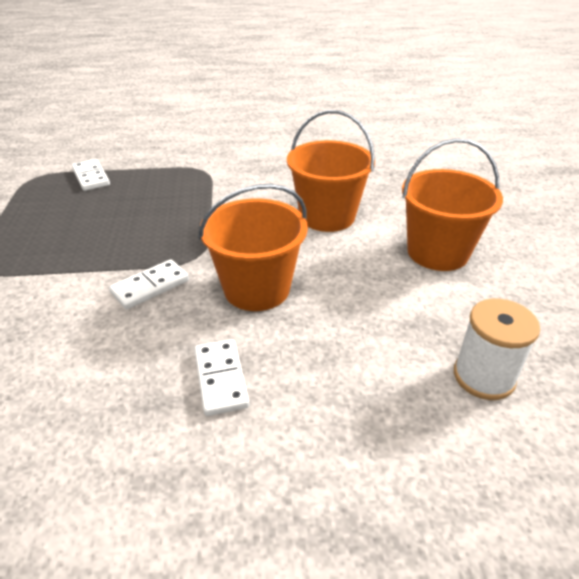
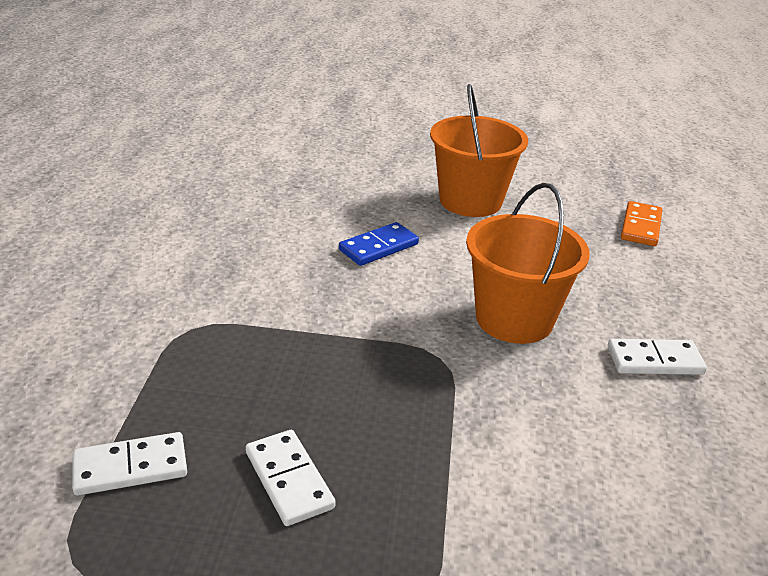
camera: 80 degrees left, 5 degrees down
white domino [109,259,189,310] -> white domino moved to [246,430,335,526]
orange bucket [287,110,375,232] -> blue domino [339,222,419,266]
white spool [454,298,540,400] -> orange domino [621,201,662,246]

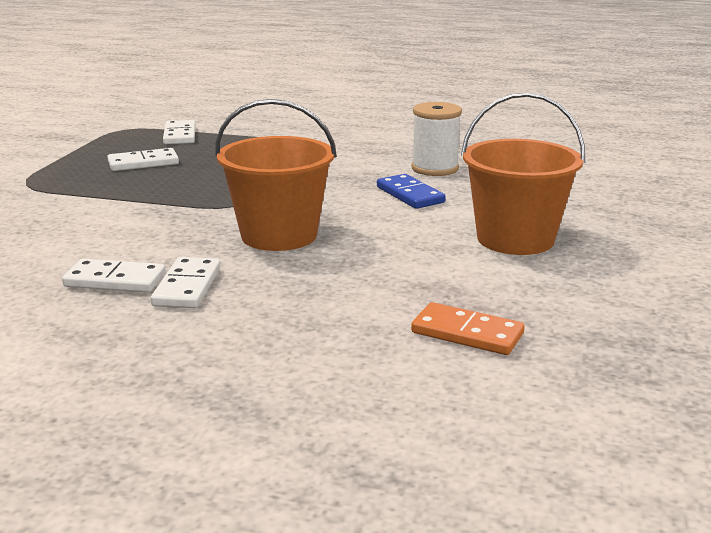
camera: 100 degrees right, 10 degrees down
none -> white domino [62,259,166,292]
none -> white spool [411,102,462,176]

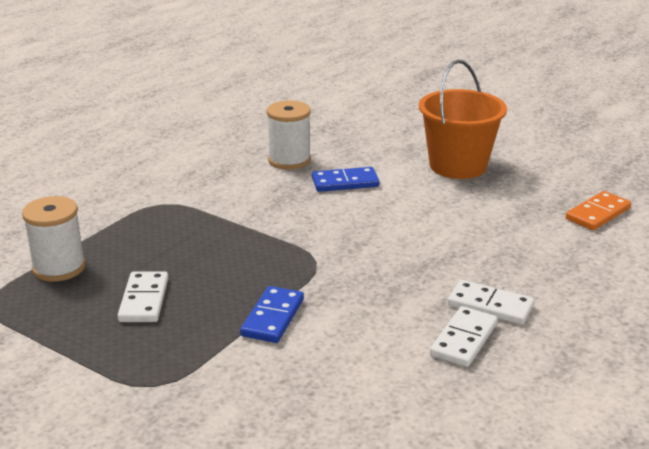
camera: 70 degrees left, 5 degrees up
white domino [163,120,196,144] -> white spool [22,196,86,282]
orange bucket [215,99,337,251] -> none
none -> blue domino [240,286,304,343]

